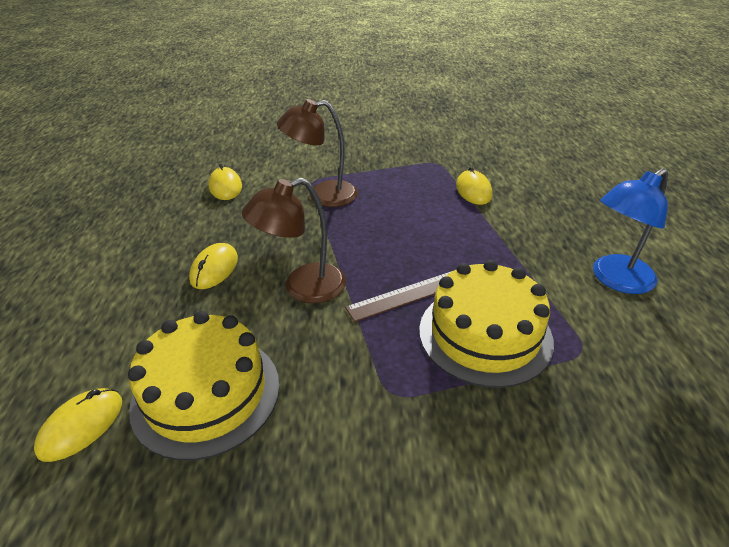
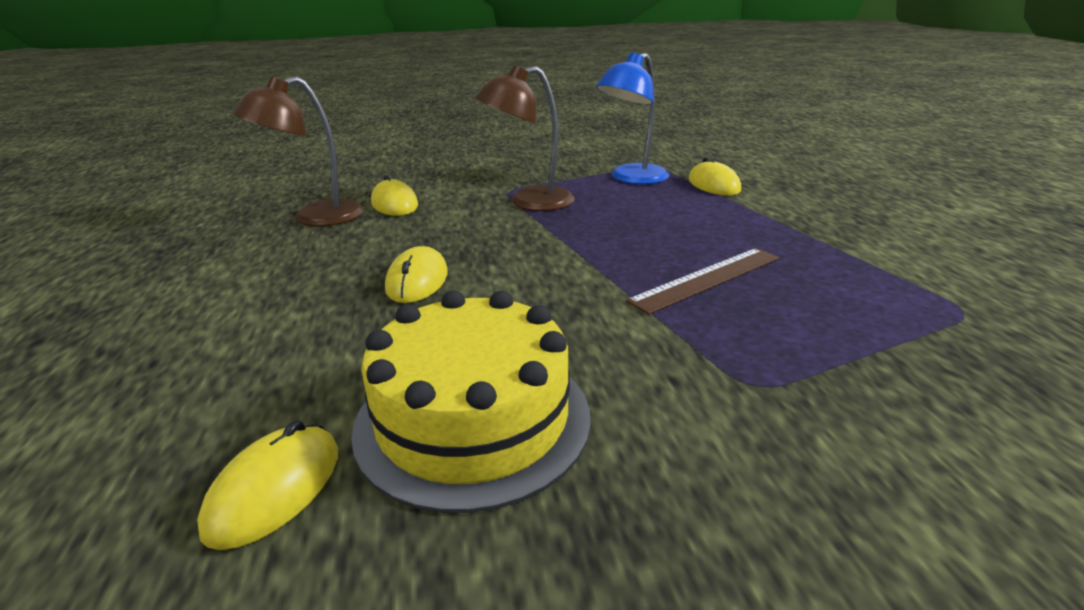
camera: 10 degrees left, 10 degrees down
brown lamp [242,178,346,303] -> brown lamp moved to [232,76,364,226]
yellow cake [419,260,554,388] -> none
blue lamp [593,168,668,294] -> blue lamp moved to [596,53,669,184]

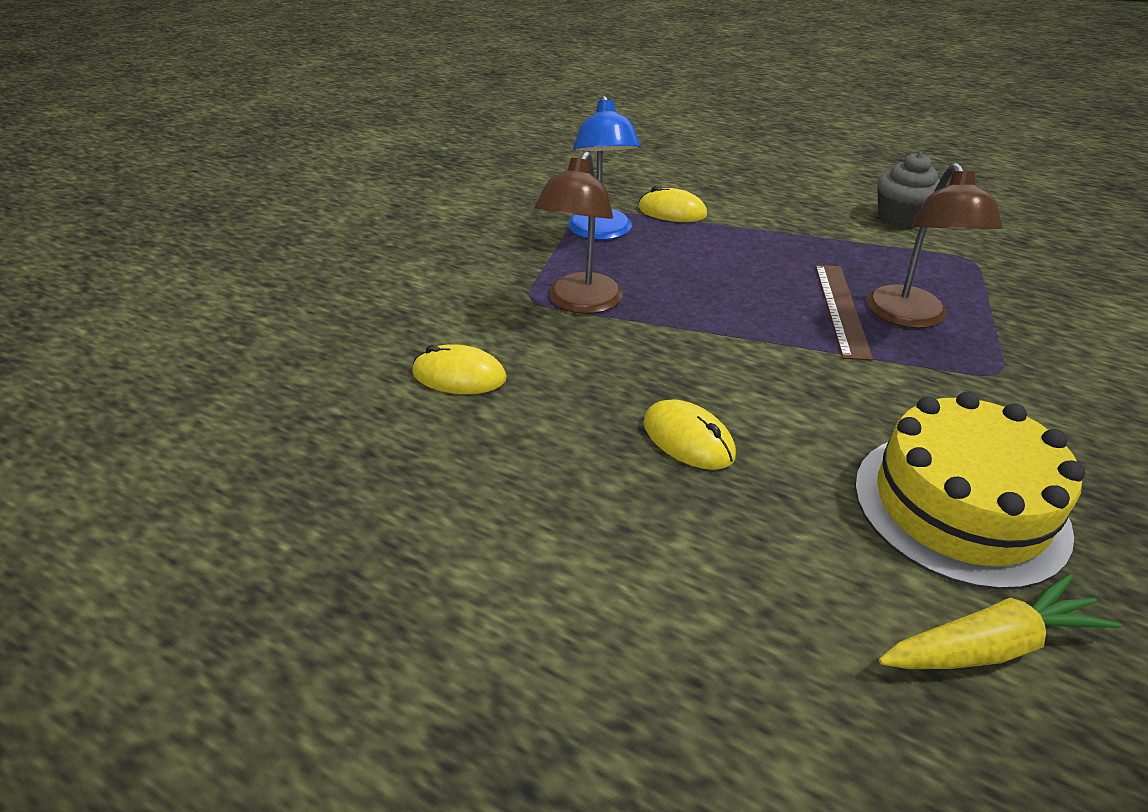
camera: 50 degrees left, 10 degrees up
yellow mouse [197,421,338,550] -> yellow carrot [879,574,1122,669]
brown lamp [232,76,364,226] -> brown lamp moved to [867,163,1003,328]
none -> grey cupcake [877,152,940,228]

